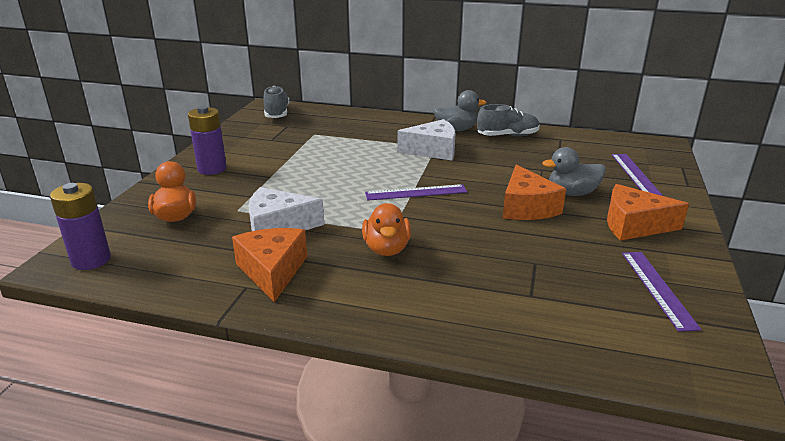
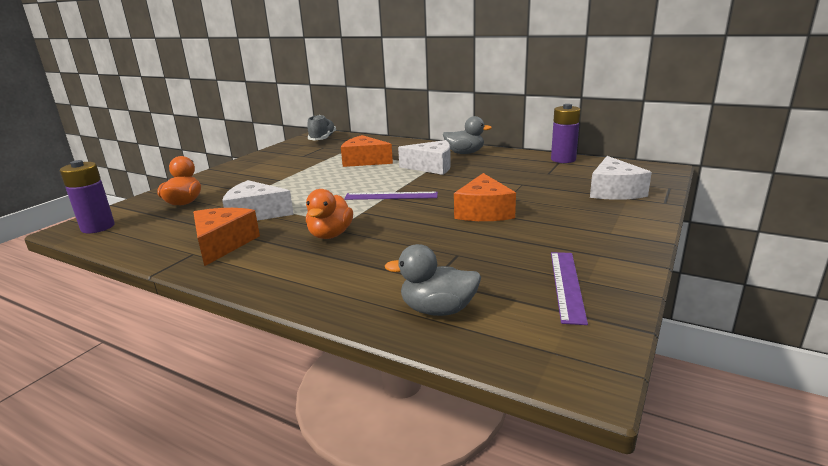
camera: 15 degrees right, 5 degrees down
purple battery [188,106,227,175] -> purple battery moved to [551,104,581,163]
grey shoe [477,104,540,137] -> none
grey duck [542,147,606,196] -> grey duck moved to [385,244,481,316]
orange cheese [607,184,689,241] -> orange cheese moved to [341,135,393,167]
purple ruler [612,154,663,196] -> white cheese [590,156,652,200]

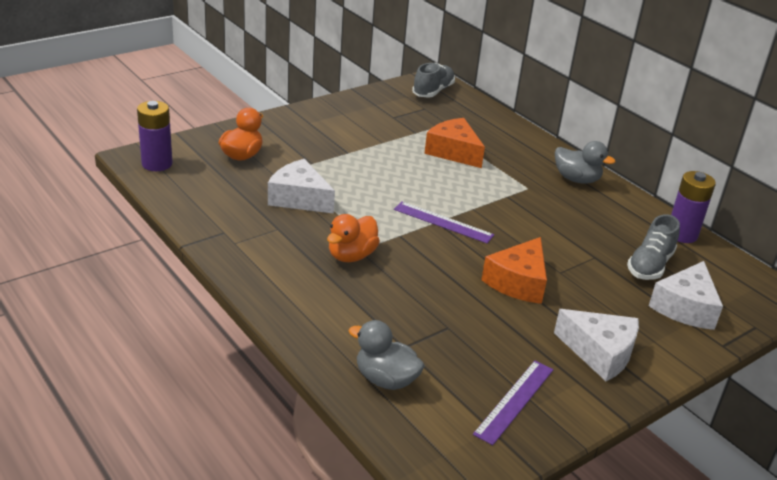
camera: 20 degrees right, 10 degrees up
orange cheese [193,208,260,266] -> none
white cheese [398,140,451,175] -> white cheese moved to [554,309,639,381]
none -> grey shoe [627,214,680,280]

